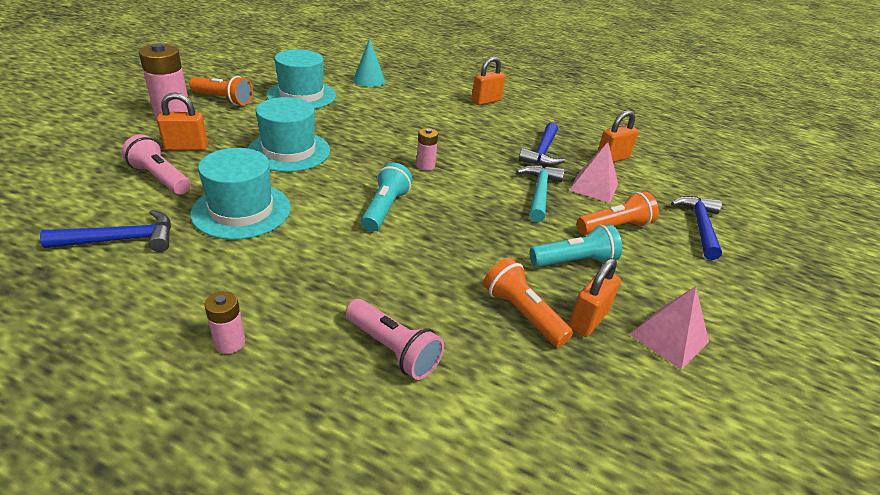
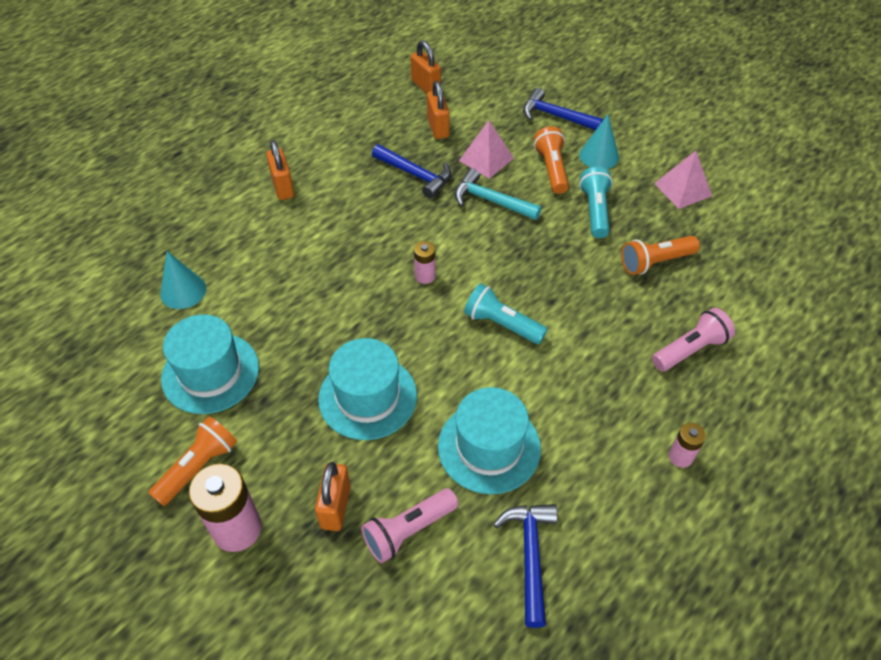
camera: 70 degrees left, 15 degrees up
orange padlock [568,258,621,337] -> orange padlock moved to [411,41,441,94]
none -> turquoise cone [579,114,619,169]

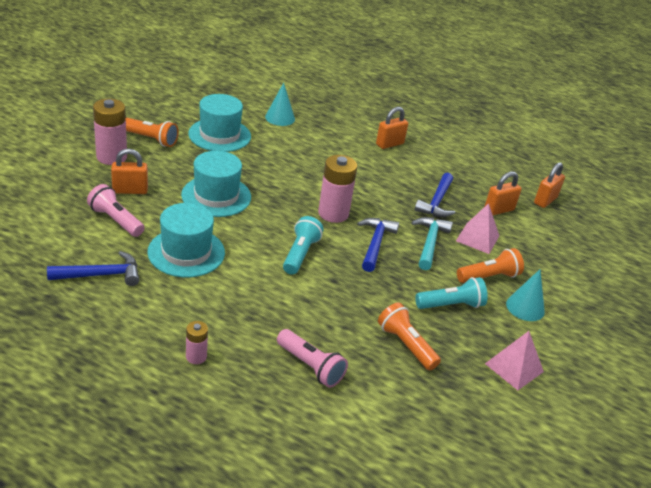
camera: 70 degrees right, 15 degrees down
pink battery [414,241,436,284] -> pink battery [318,155,357,223], size x1.89
blue hammer [523,88,603,130] -> blue hammer moved to [357,218,399,272]

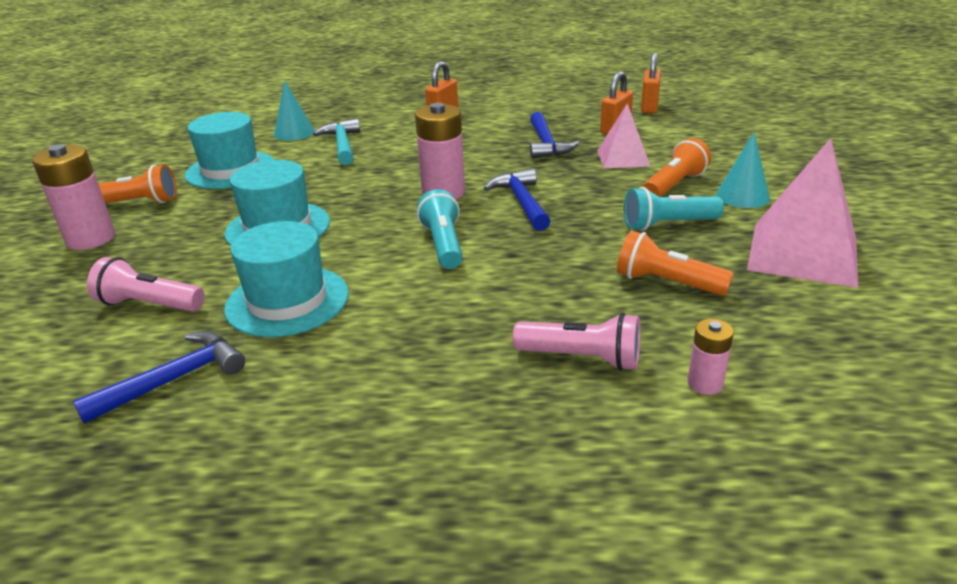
camera: 20 degrees left, 5 degrees down
orange padlock [111,149,148,194] -> none
pink battery [186,321,208,364] -> pink battery moved to [687,319,734,395]
turquoise hammer [411,217,453,270] -> turquoise hammer moved to [313,118,360,165]
turquoise flashlight [415,277,488,309] -> turquoise flashlight turned 150 degrees counterclockwise [624,187,724,231]
pink pyramid [485,331,544,390] -> pink pyramid [747,138,859,288], size x1.67

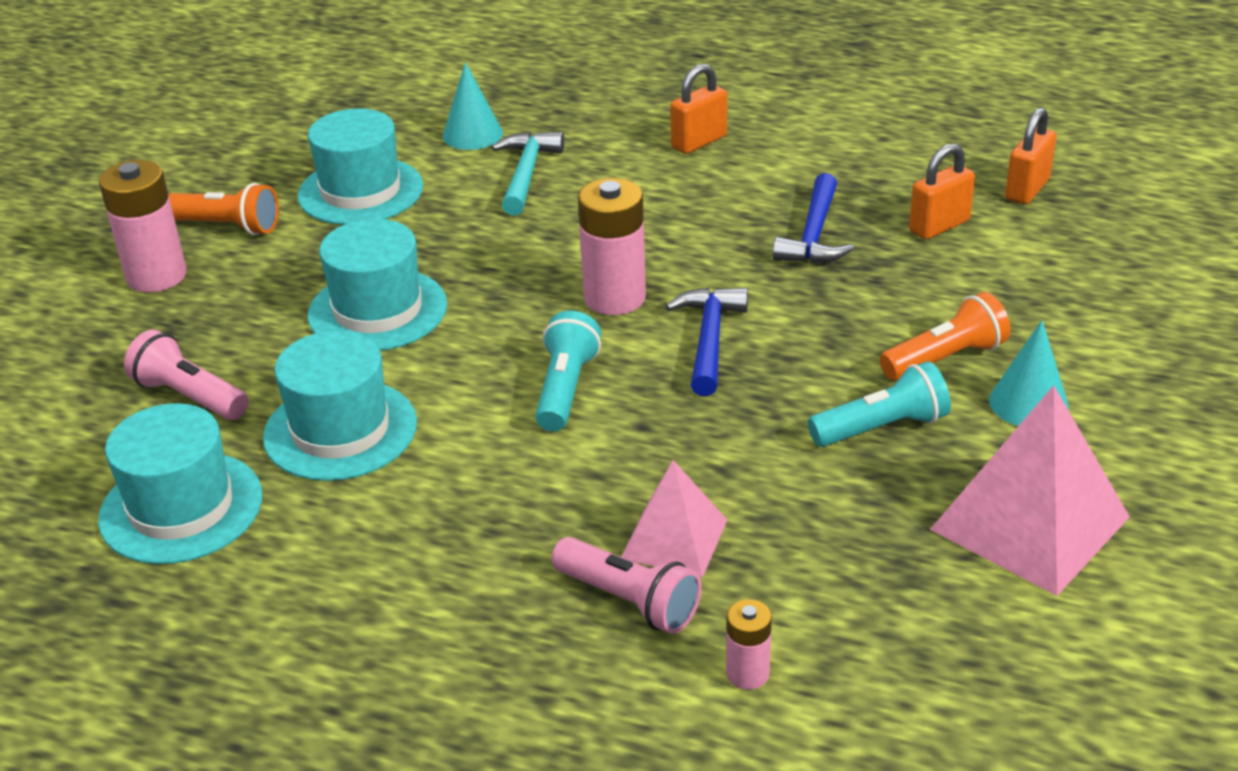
camera: 20 degrees right, 5 degrees up
blue hammer [73,331,245,424] -> turquoise hat [98,403,262,564]
pink pyramid [597,103,651,168] -> pink pyramid moved to [621,460,727,577]
orange flashlight [617,230,734,296] -> none
turquoise flashlight [624,187,724,231] -> turquoise flashlight turned 150 degrees clockwise [808,361,951,447]

